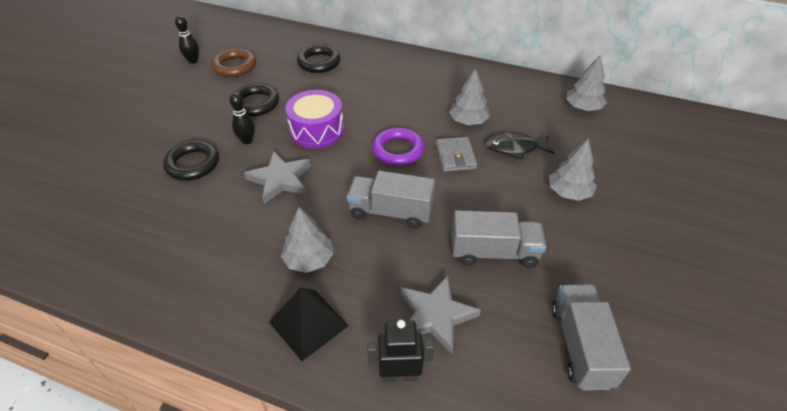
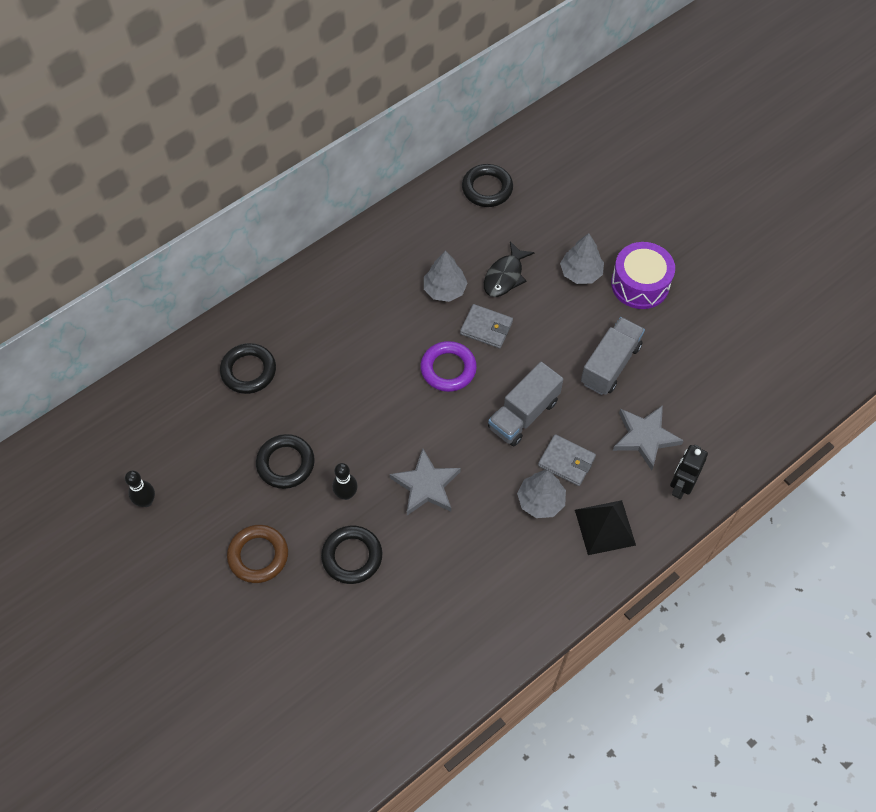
camera: 60 degrees left, 15 degrees up
brown ring [211,48,256,77] -> brown ring moved to [227,525,288,583]
purple drum [285,90,344,148] -> purple drum moved to [611,242,675,309]
grey truck [551,284,631,390] -> none
grey tree [566,55,607,111] -> black ring [462,164,513,207]
none -> grey wallet [538,434,596,486]

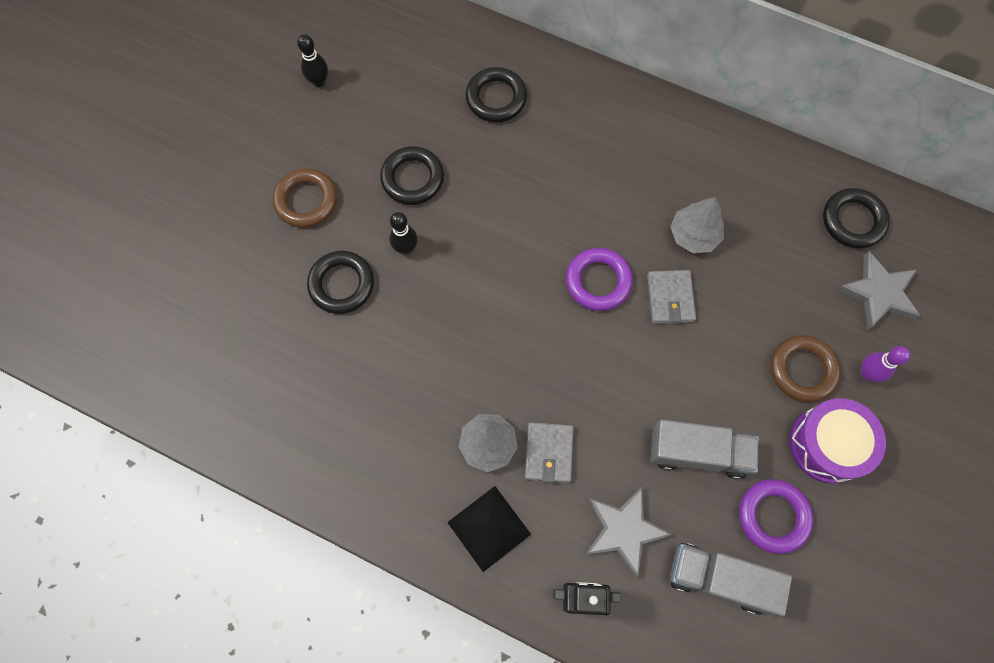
camera: 65 degrees right, 10 degrees up
grey star [390,449,461,515] -> grey star moved to [837,251,921,330]
black fish [484,241,535,297] -> none
grey truck [488,362,563,446] -> grey truck moved to [670,543,792,616]
grey tree [560,233,604,284] -> brown ring [770,335,841,402]
none -> purple ring [739,479,813,554]
none -> purple bowling pin [860,346,910,382]

